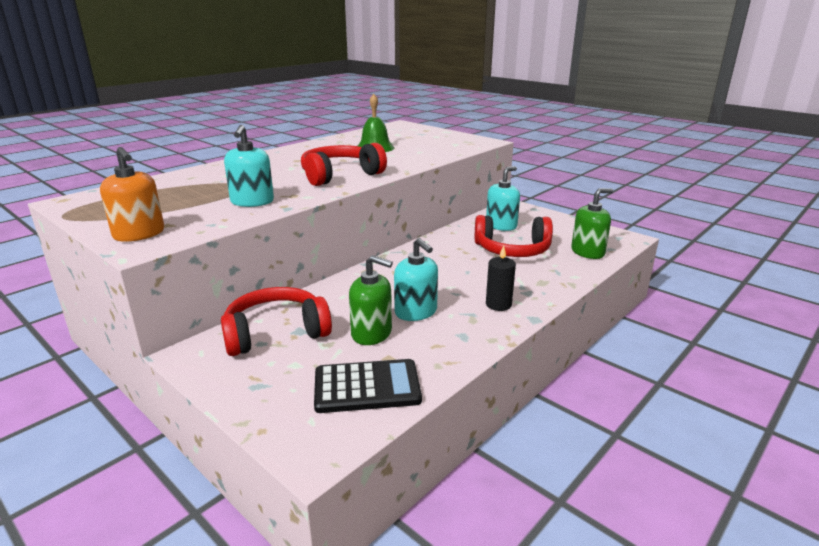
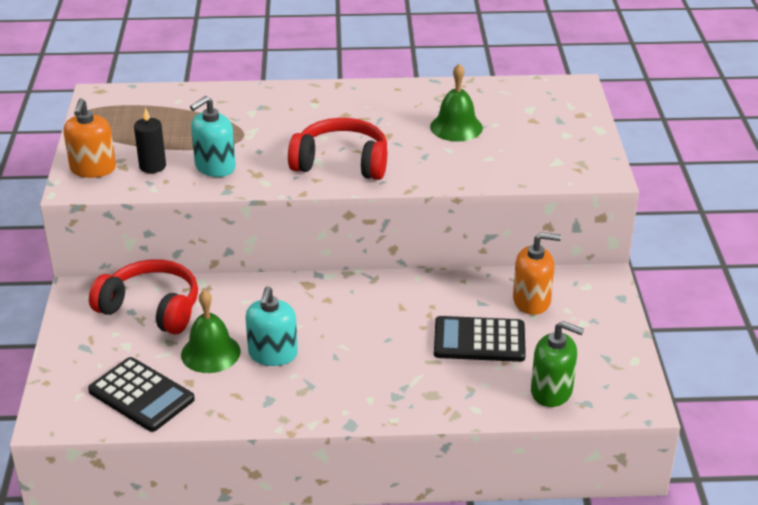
camera: 45 degrees right, 10 degrees up
green soap dispenser [349,255,393,345] -> green bell [181,290,241,373]
red headphones [475,215,553,257] -> black calculator [434,316,526,362]
turquoise soap dispenser [486,166,520,231] -> orange soap dispenser [513,232,561,315]
black candle [486,245,516,311] -> black candle moved to [134,108,166,173]

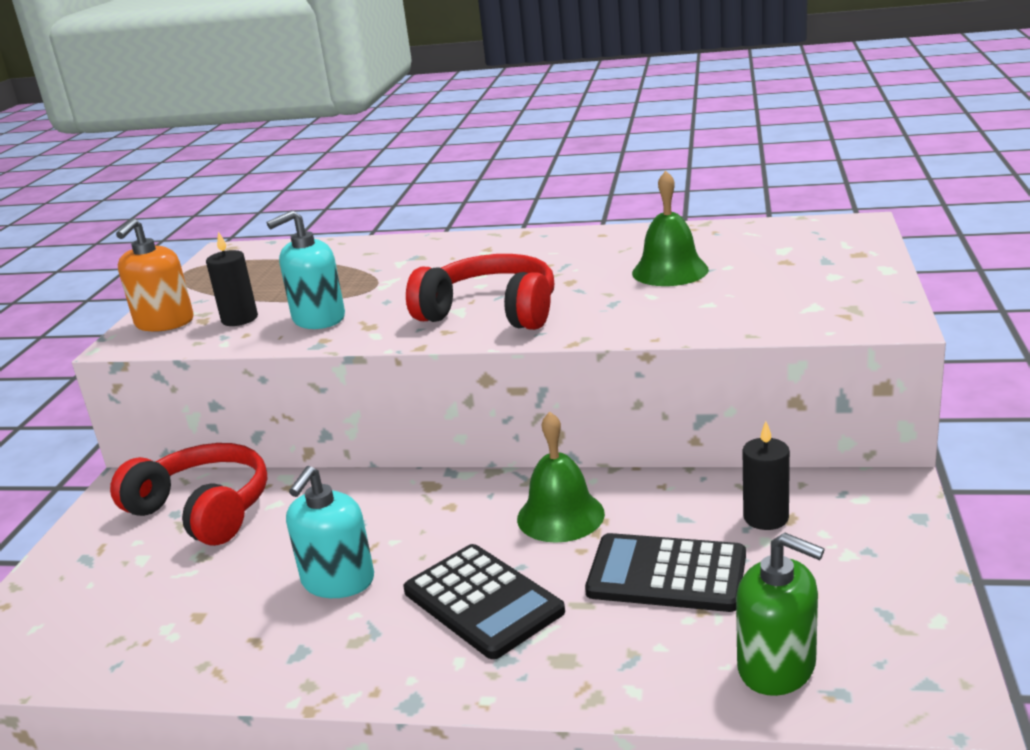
camera: 15 degrees right, 10 degrees down
black calculator [88,357,195,432] -> black calculator moved to [403,544,565,659]
green bell [181,290,241,373] -> green bell moved to [517,412,605,543]
orange soap dispenser [513,232,561,315] -> black candle [742,421,790,530]

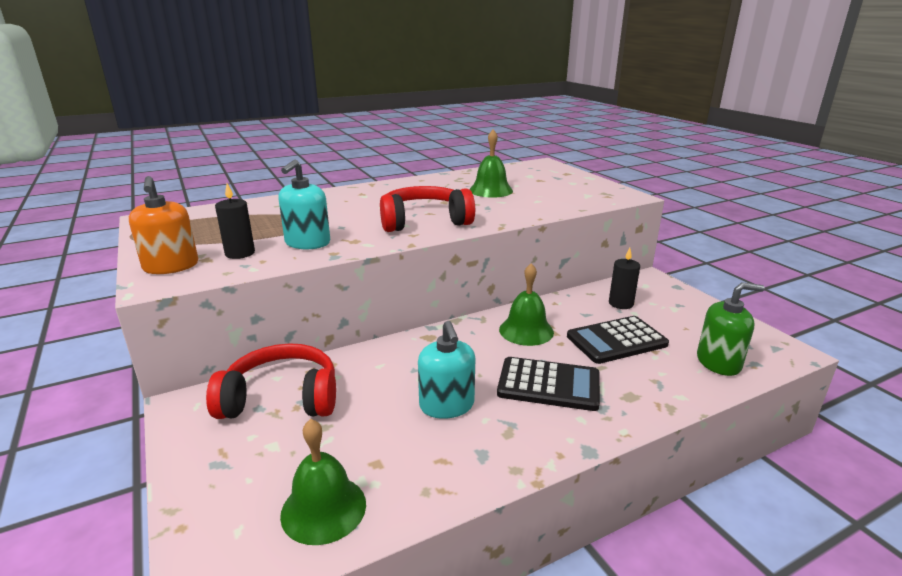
camera: 40 degrees left, 0 degrees up
none -> green bell [280,419,366,545]

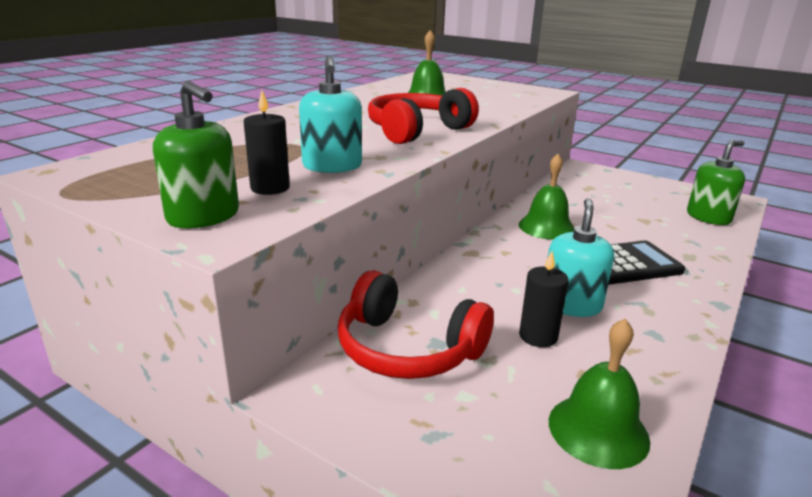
camera: 30 degrees left, 0 degrees up
orange soap dispenser [129,176,198,274] -> green soap dispenser [153,81,239,228]
red headphones [206,343,336,419] -> red headphones turned 120 degrees counterclockwise [338,270,494,379]
turquoise soap dispenser [418,321,476,419] -> turquoise soap dispenser turned 120 degrees counterclockwise [548,198,614,317]
black calculator [567,316,669,364] -> none
black candle [609,248,640,309] -> black candle moved to [519,251,569,347]

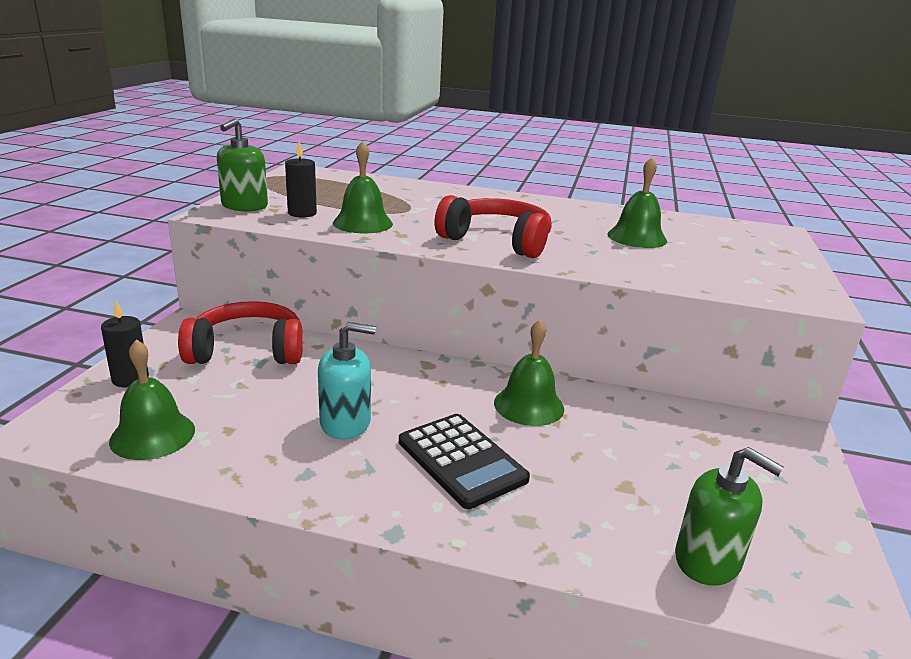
camera: 70 degrees right, 0 degrees up
turquoise soap dispenser [299,56,362,173] -> green bell [333,141,393,233]
red headphones [338,270,494,379] -> red headphones turned 75 degrees clockwise [178,301,303,364]
black candle [519,251,569,347] -> black candle moved to [101,301,149,387]

